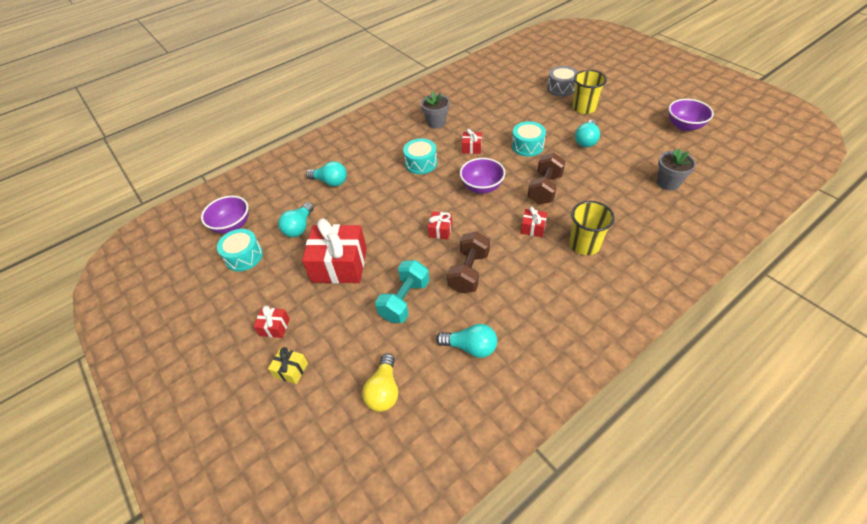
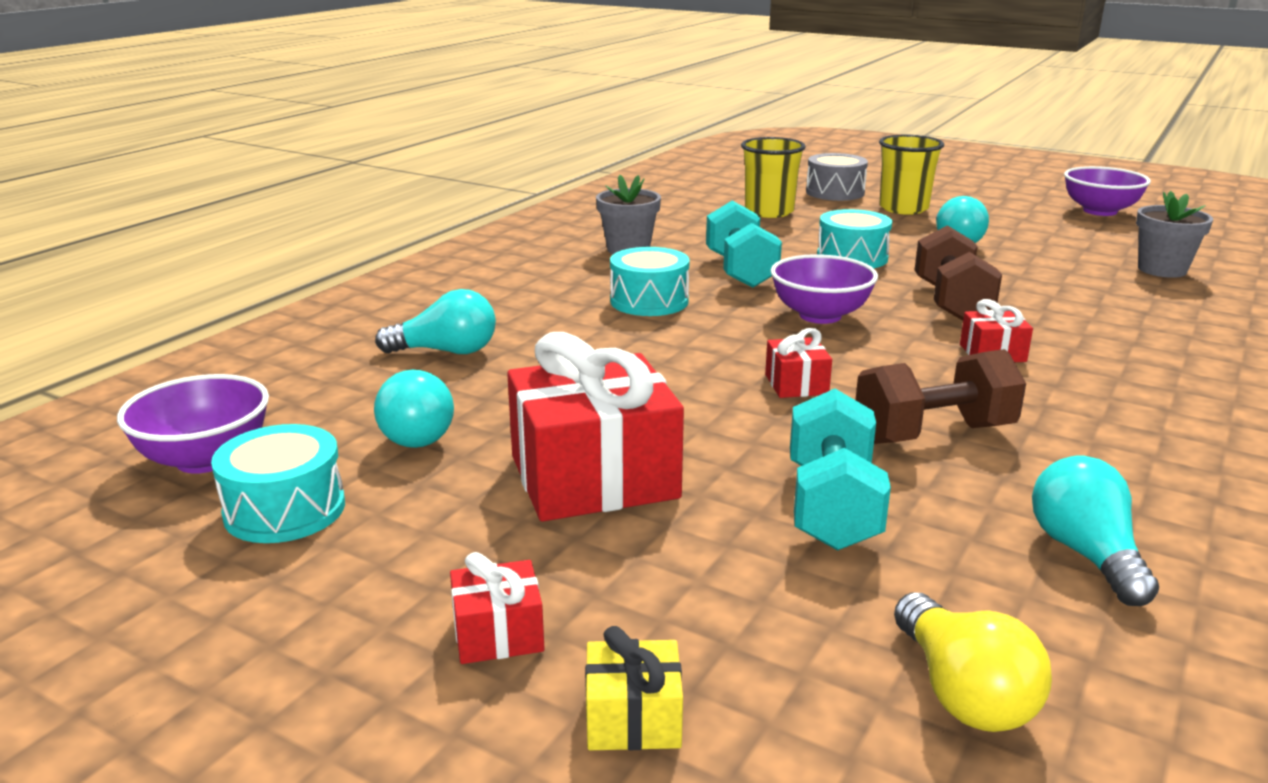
camera: 25 degrees left, 25 degrees down
turquoise light bulb [436,324,497,358] -> turquoise light bulb turned 90 degrees counterclockwise [1032,455,1159,606]
brown dumbbell [447,232,490,293] -> brown dumbbell turned 75 degrees clockwise [856,349,1026,444]
red gift [462,129,482,154] -> turquoise dumbbell [706,201,782,288]
yellow cup [569,201,615,255] -> yellow cup moved to [741,137,806,218]

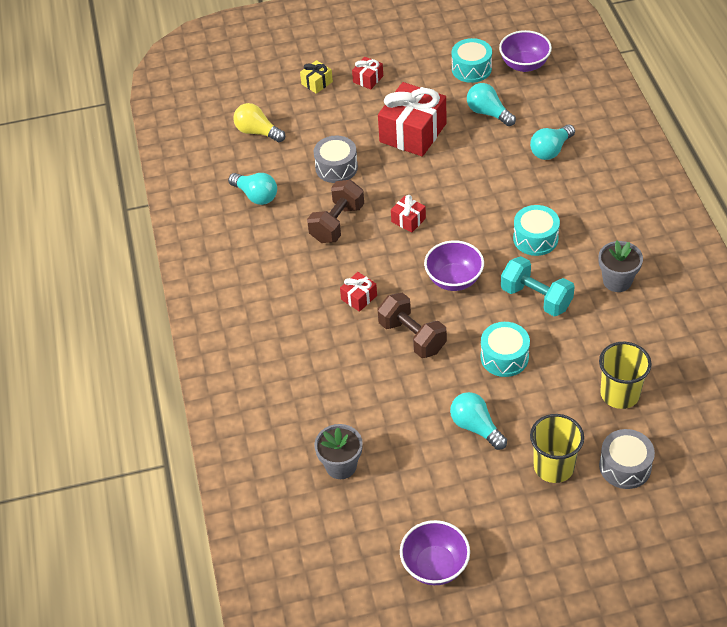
camera: 140 degrees right, 25 degrees up
turquoise dumbbell [790,389,891,551] -> grey drum [314,136,358,183]

